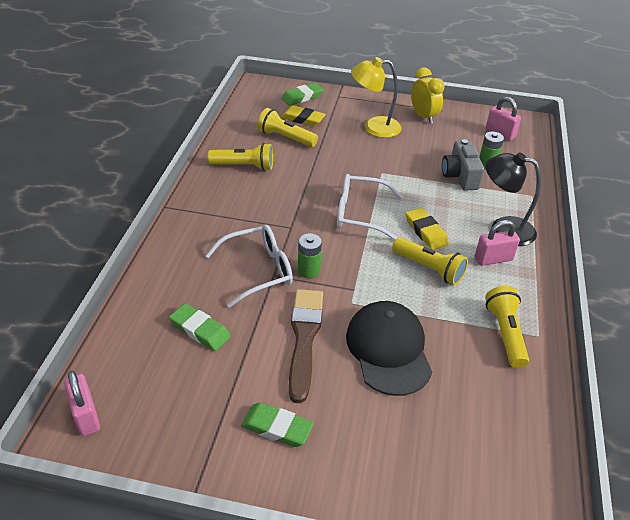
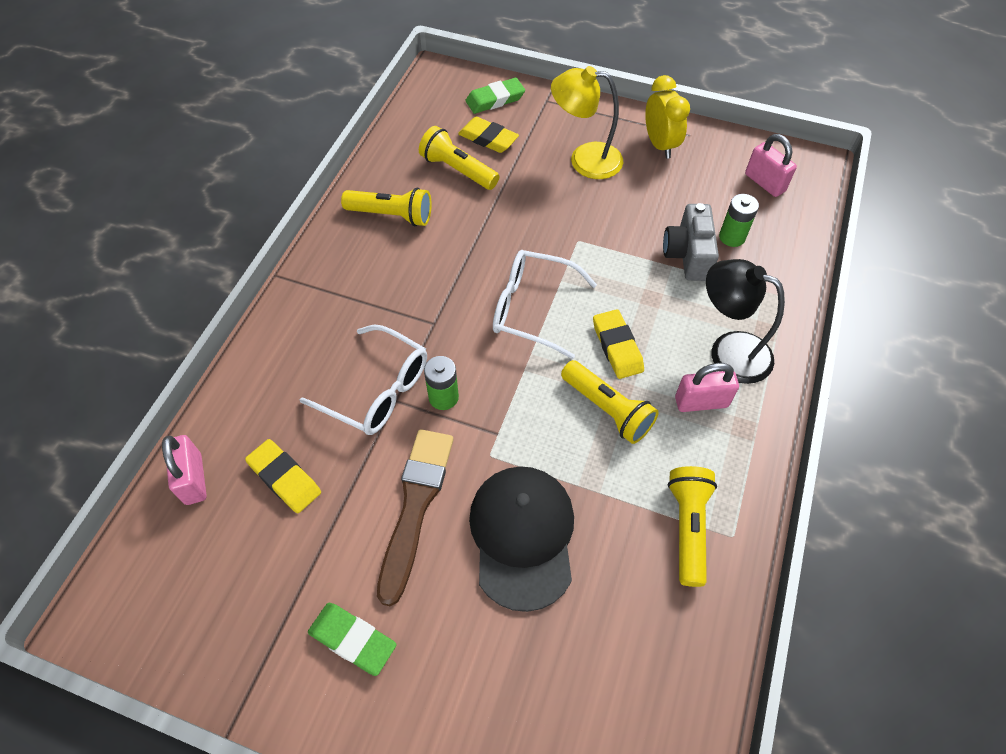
camera: 10 degrees right, 15 degrees up
pink padlock [64,370,100,436] -> pink padlock moved to [162,435,207,505]
green eraser [169,303,231,351] -> yellow eraser [245,439,321,513]
white glasses [205,225,293,307] -> white glasses turned 45 degrees clockwise [300,325,427,435]

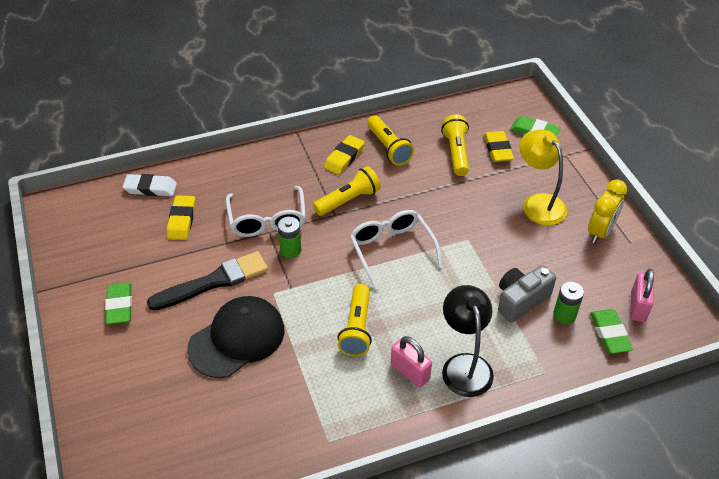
camera: 50 degrees right, 10 degrees down
pink padlock [162,435,207,505] -> white eraser [123,174,177,196]
brown brush [377,429,453,606] -> black brush [147,251,268,311]
yellow eraser [593,309,644,379] -> yellow eraser moved to [324,135,365,175]
yellow flashlight [668,466,717,587] -> yellow flashlight moved to [313,166,381,216]
none -> green eraser [590,309,633,354]

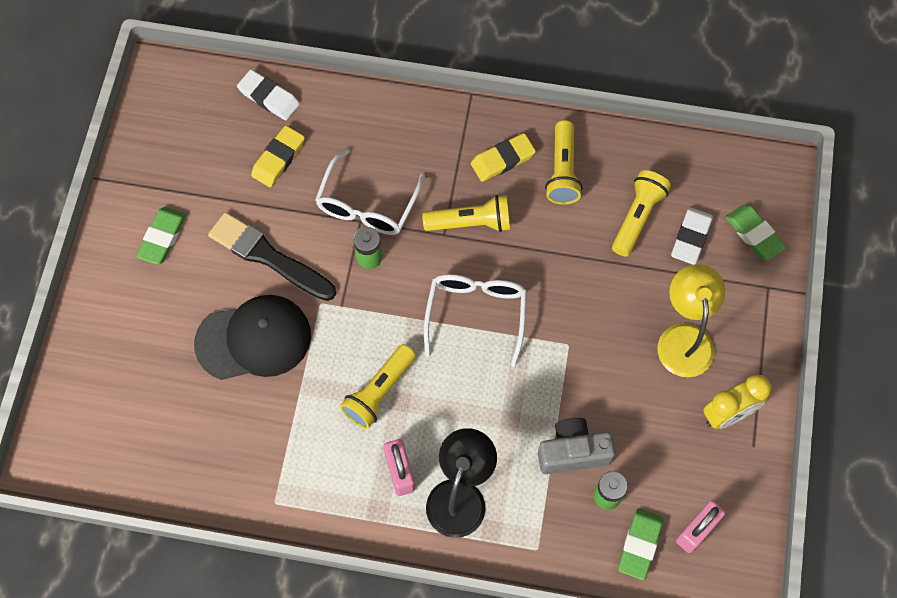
camera: 30 degrees right, 20 degrees up
black brush [147,251,268,311] -> black brush turned 150 degrees counterclockwise [208,212,336,301]
yellow eraser [484,131,514,162] -> white eraser [671,207,713,265]

